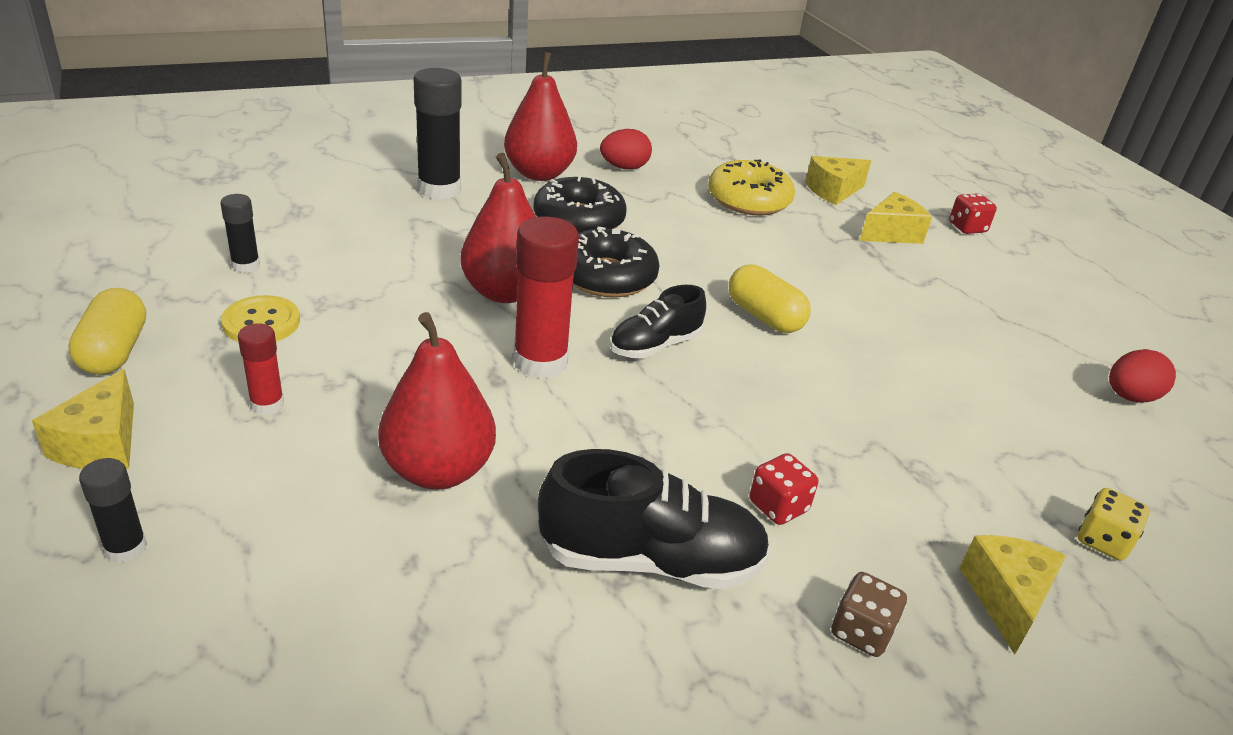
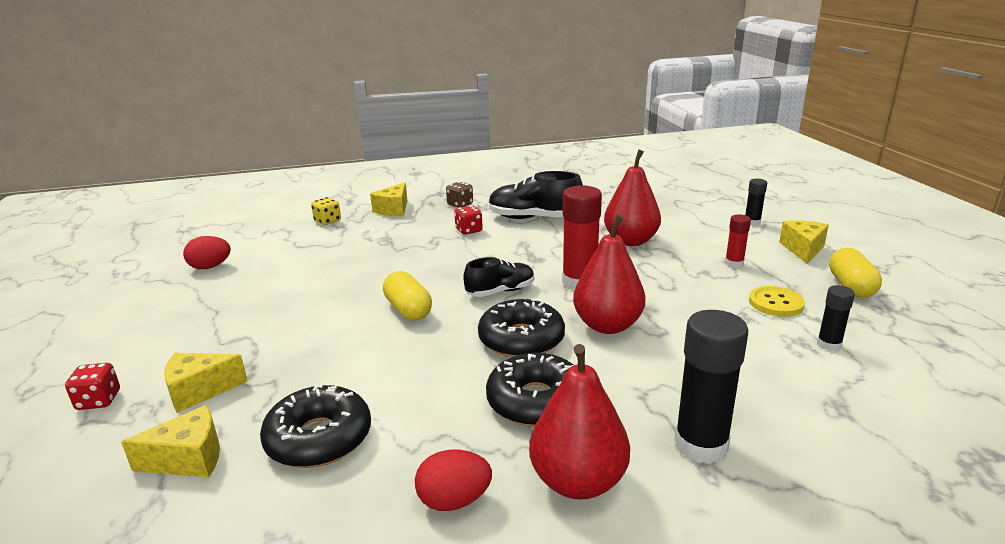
camera: 165 degrees left, 10 degrees down
yellow donut [708,160,795,216] -> black donut [260,384,371,468]

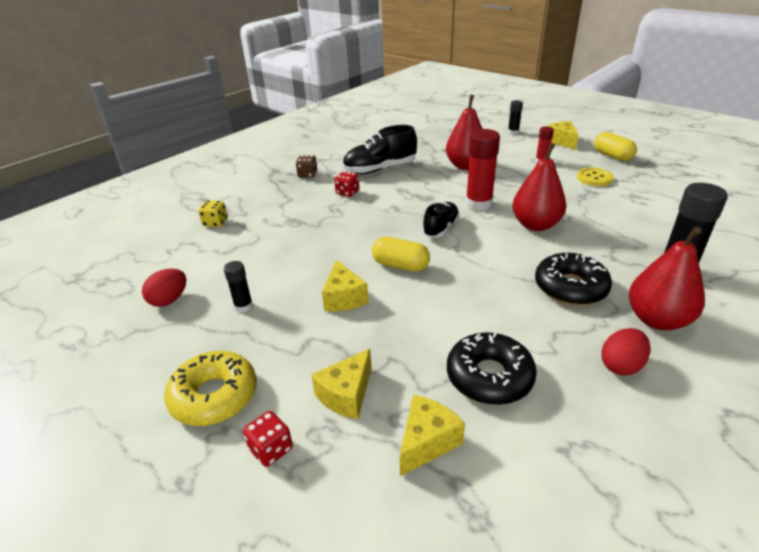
camera: 35 degrees left, 10 degrees up
yellow cheese [370,183,407,216] -> yellow cheese moved to [322,260,369,311]
black donut [478,299,565,357] -> none
black glue stick [817,285,855,351] -> black glue stick moved to [224,261,253,313]
none -> yellow donut [164,351,257,426]

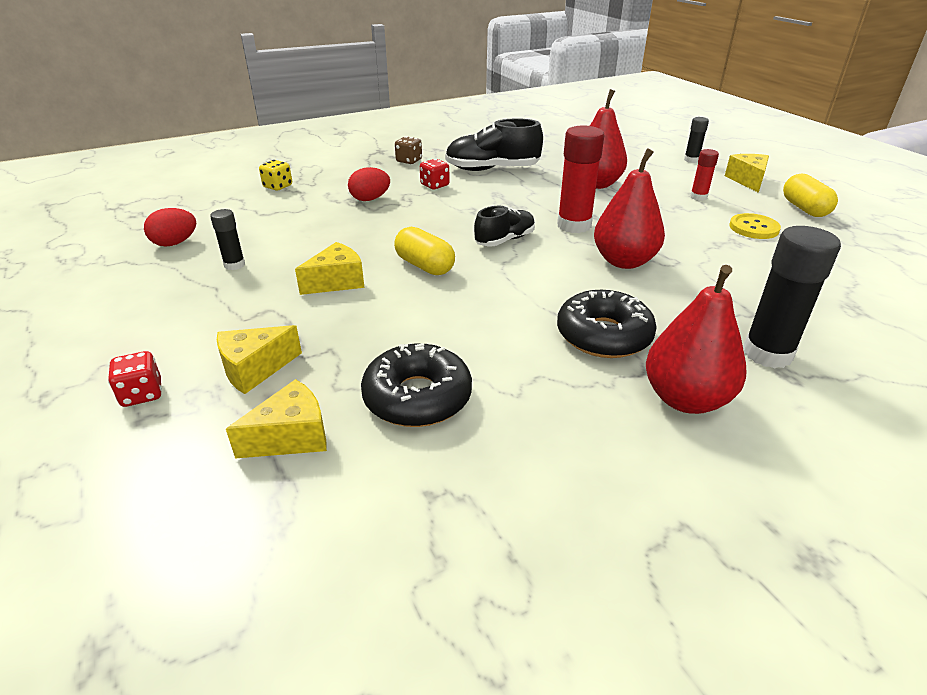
camera: 20 degrees right, 0 degrees up
yellow donut [164,351,257,426] -> none
yellow cheese [322,260,369,311] -> yellow cheese turned 135 degrees counterclockwise [295,242,364,295]
red egg [601,328,650,376] -> red egg moved to [348,167,390,201]

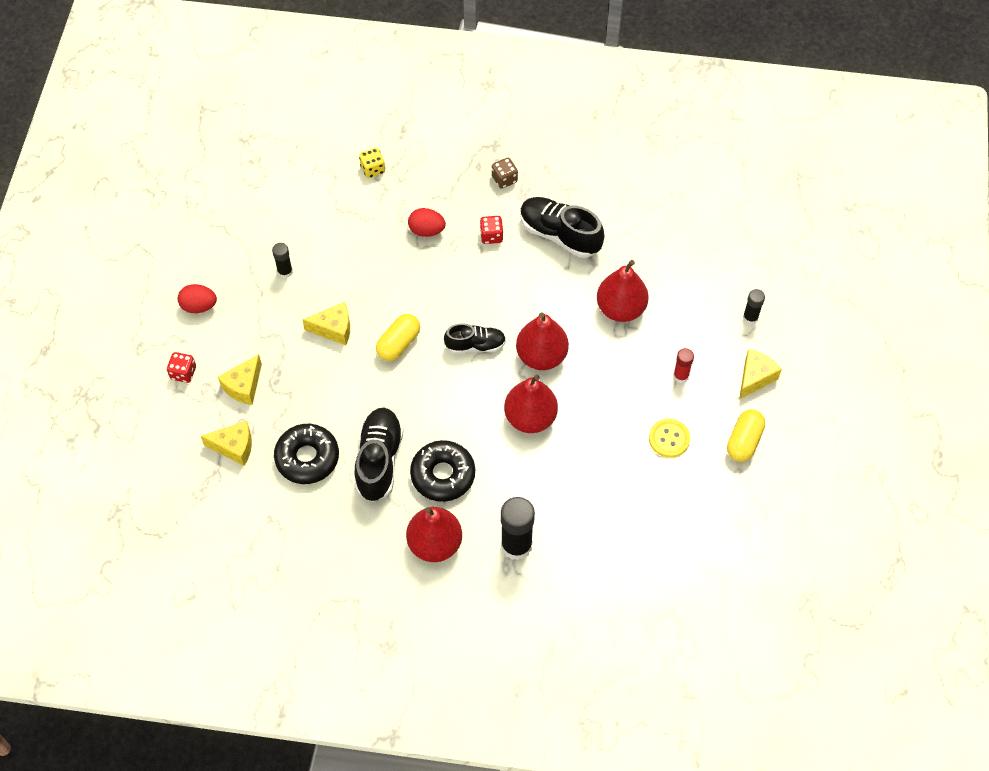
camera: 35 degrees right, 25 degrees up
red egg [144,208,196,247] -> red egg moved to [178,284,217,313]
yellow cheese [217,325,302,394] -> yellow cheese turned 60 degrees counterclockwise [218,354,262,405]
yellow capsule [394,227,455,275] -> yellow capsule turned 45 degrees clockwise [376,314,420,361]
red glue stick [557,125,604,233] -> red pear [516,312,569,370]
none -> black shoe [355,408,404,502]

